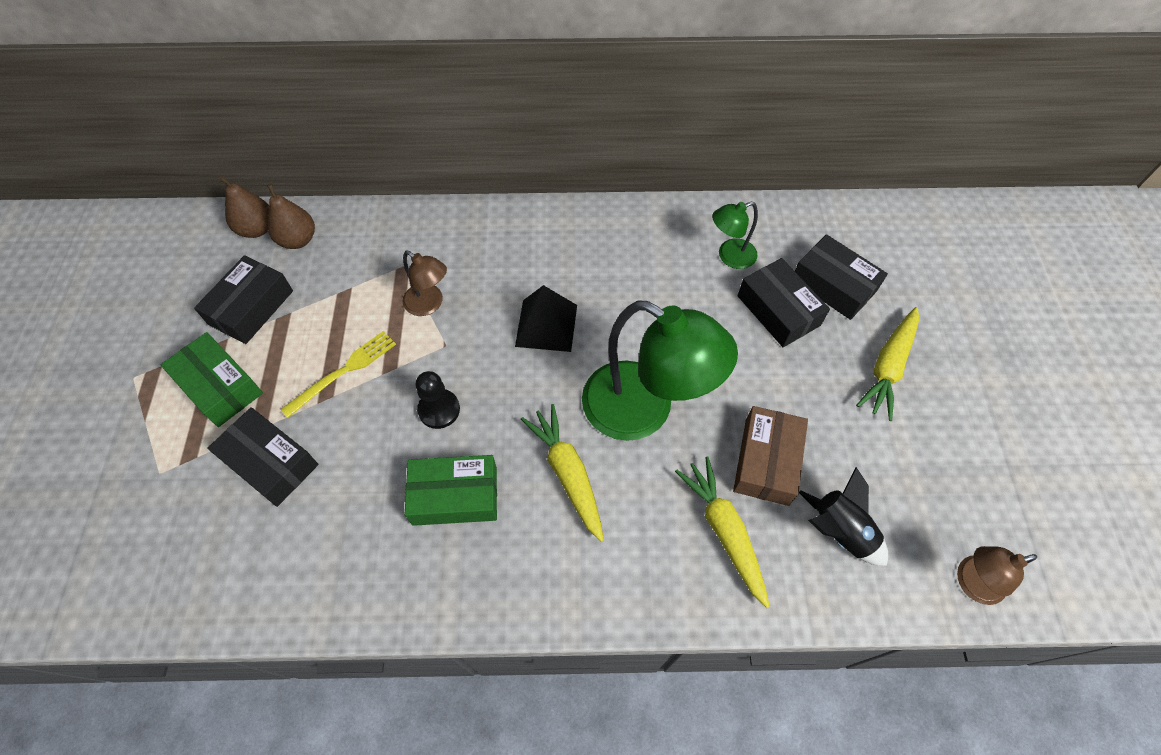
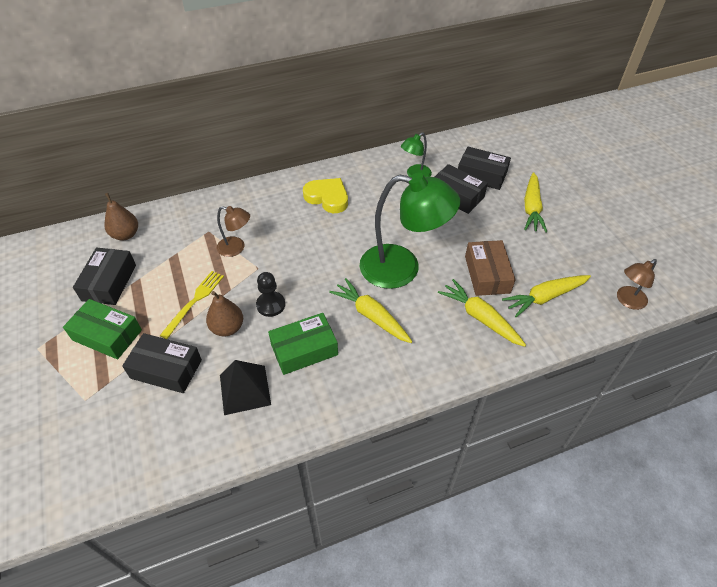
camera: 20 degrees left, 10 degrees down
brown pear [219,176,269,238] -> brown pear moved to [206,291,243,337]
black pyramid [515,285,577,352] -> black pyramid moved to [220,360,271,415]
black rocket [799,467,888,566] -> yellow carrot [502,275,591,317]
none -> yellow heart [303,178,348,213]

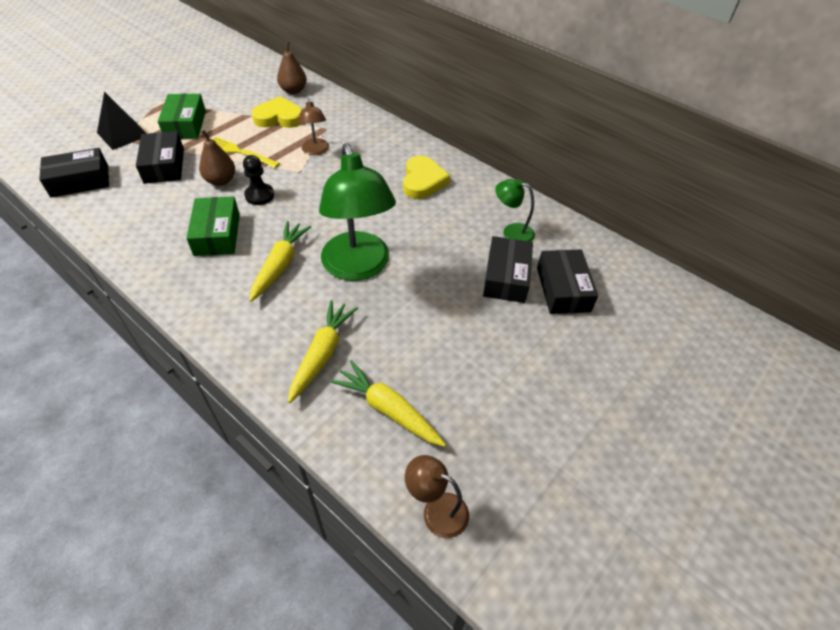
camera: 60 degrees right, 0 degrees up
black box [73,247,136,305] -> black box moved to [39,148,109,198]
yellow fork [159,271,224,339] -> yellow fork turned 150 degrees counterclockwise [213,137,280,168]
black pyramid [220,360,271,415] -> black pyramid moved to [97,92,147,150]
green box [268,313,338,375] -> green box turned 45 degrees clockwise [186,196,240,256]
brown box [465,240,516,296] -> none
yellow carrot [524,172,547,232] -> none
none -> yellow heart [252,96,302,128]

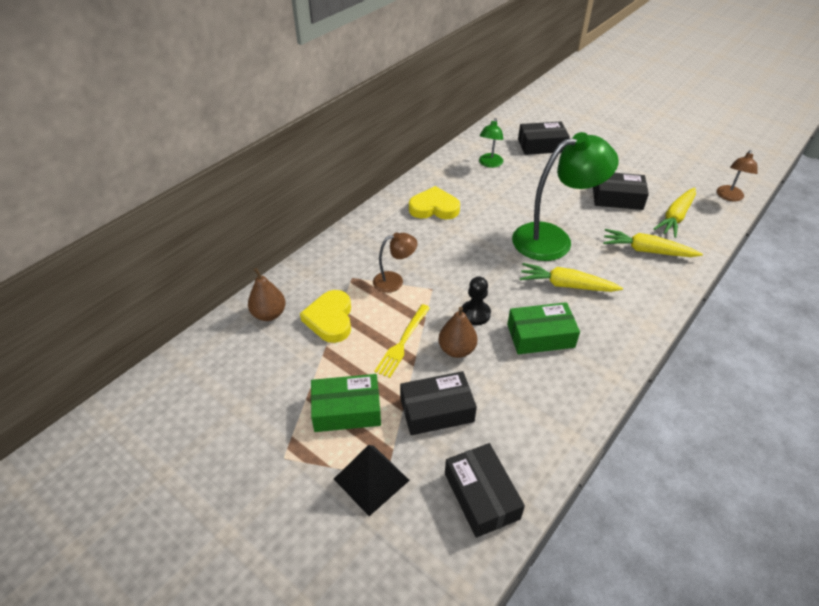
camera: 90 degrees left, 5 degrees down
black box [483,236,533,303] -> black box moved to [593,173,649,210]

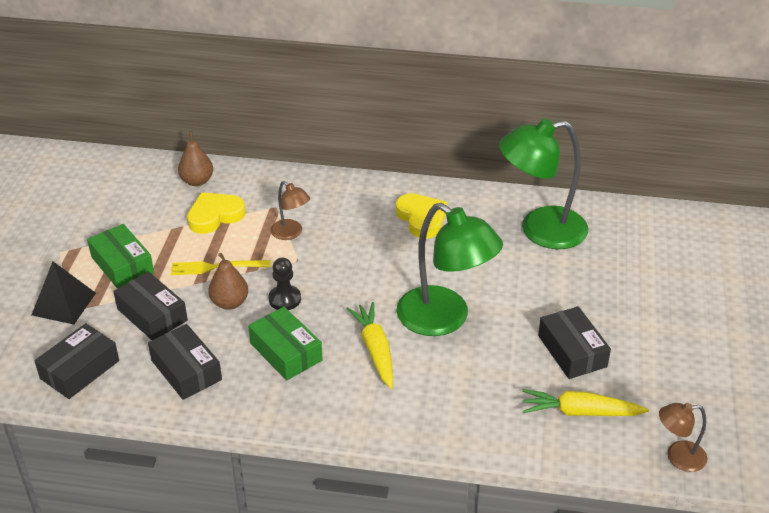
camera: 60 degrees right, 5 degrees down
green lamp [479,118,503,168] -> green lamp [499,119,588,249], size x2.07
black box [518,122,570,155] -> black box moved to [148,324,222,400]
yellow carrot [603,229,703,257] -> none

